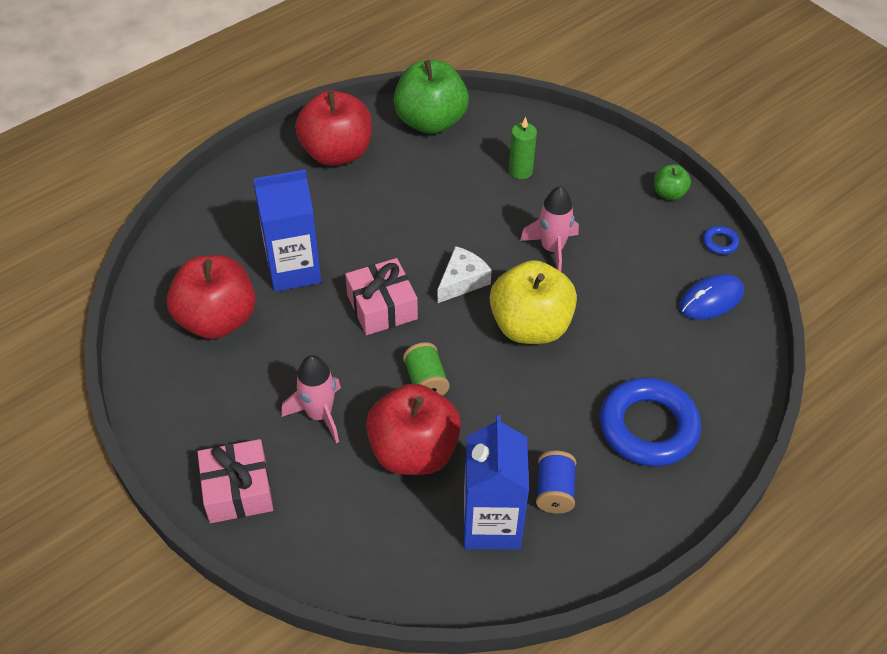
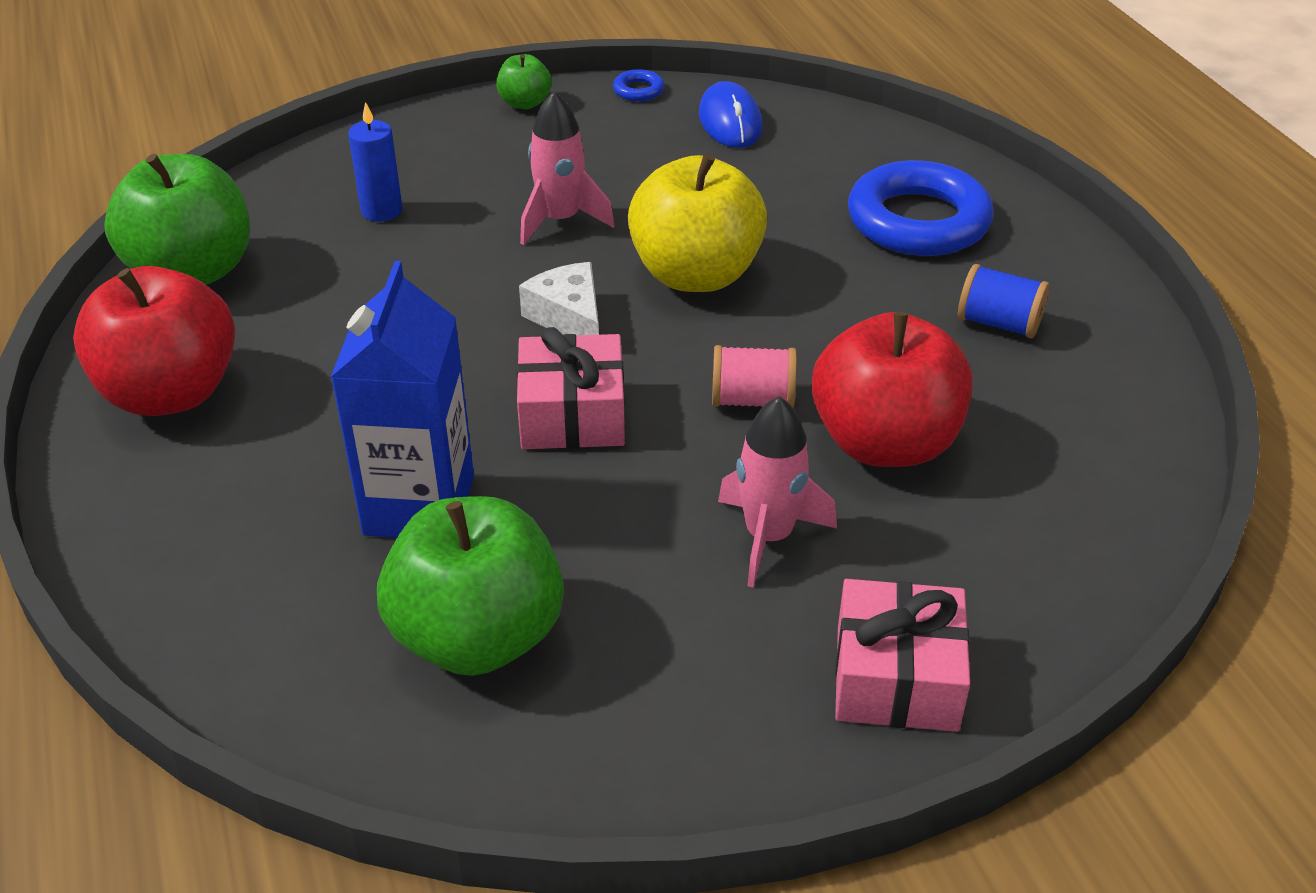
camera: 70 degrees left, 10 degrees down
red apple [167,255,256,339] -> green apple [377,496,564,676]
green spool [403,342,450,396] -> pink spool [712,345,797,408]
blue carton [464,415,529,550] -> none
green candle [509,117,537,179] -> blue candle [348,102,402,222]

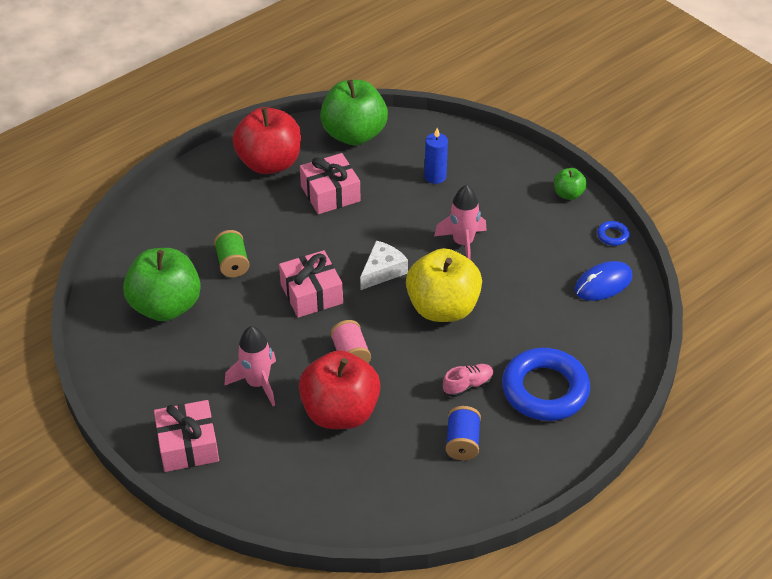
camera: 70 degrees right, 5 degrees up
blue carton [331,261,474,538] -> green spool [214,230,250,277]
none -> pink gift [300,153,361,214]
none -> pink shoe [443,364,494,397]

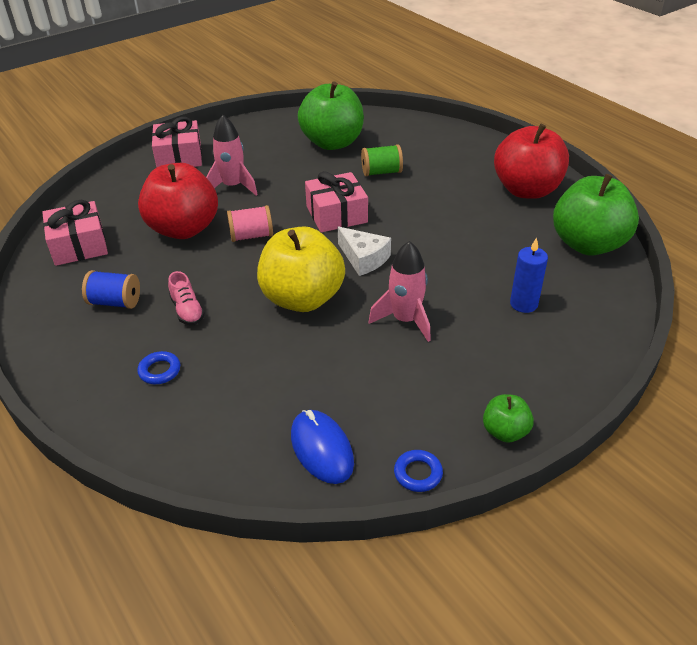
camera: 95 degrees right, 5 degrees down
pink gift [300,153,361,214] -> pink gift moved to [42,200,108,266]
blue ring [502,348,590,421] -> blue ring [137,351,180,384], size x0.41

